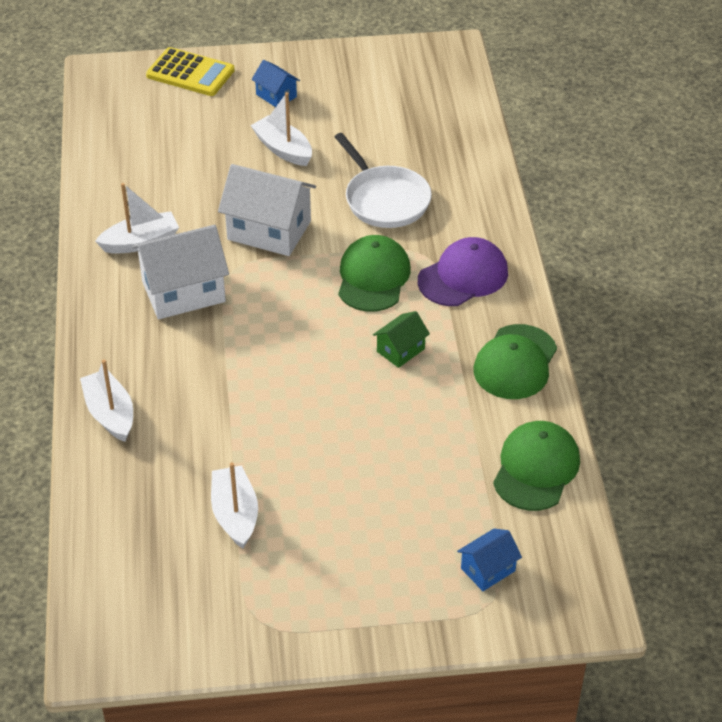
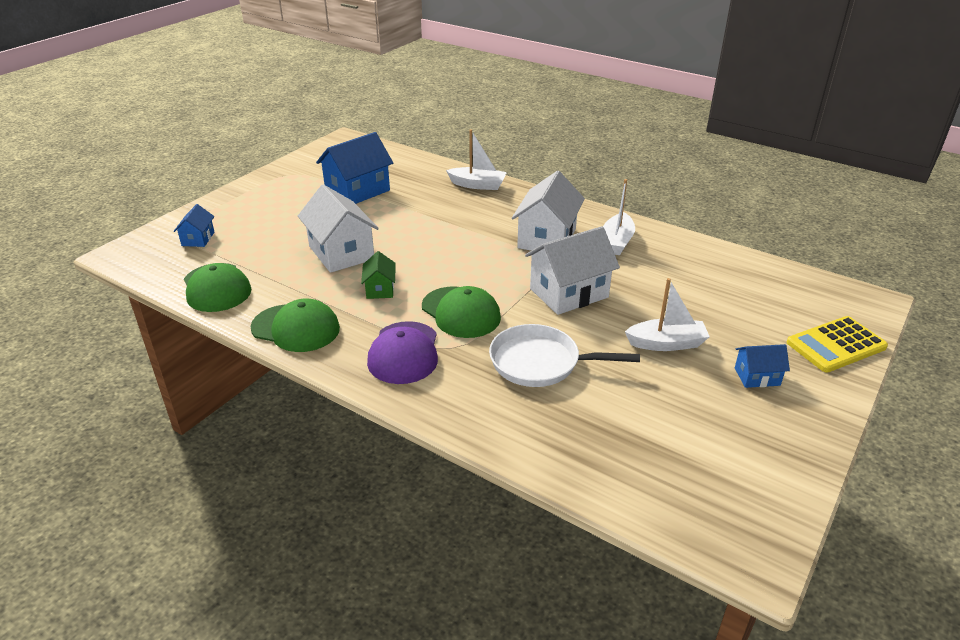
camera: 130 degrees right, 10 degrees down
white boat [211,462,258,549] -> blue house [316,132,393,204]
green cap [474,324,557,399] -> green cap turned 135 degrees clockwise [250,299,340,352]
none -> white house [298,184,379,273]

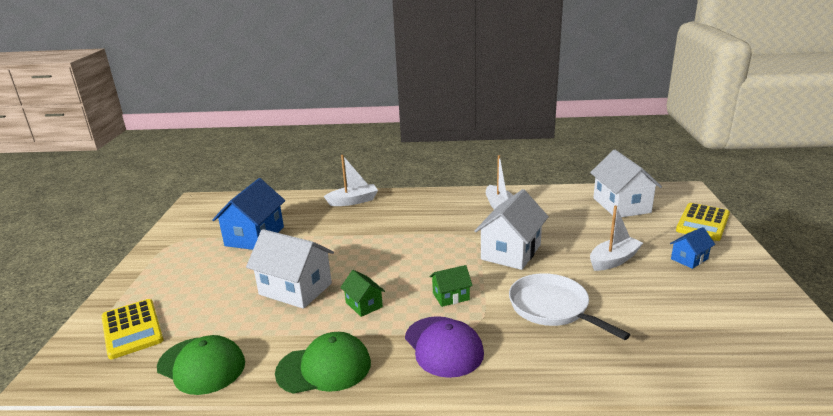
camera: 30 degrees left, 10 degrees down
blue house [174,204,214,247] -> yellow calculator [101,299,164,359]
green cap [422,286,501,338] -> green house [430,265,473,307]
white pan [489,324,640,387] -> white pan turned 75 degrees clockwise [509,273,630,340]
white house [512,171,585,251] -> white house moved to [590,150,662,217]

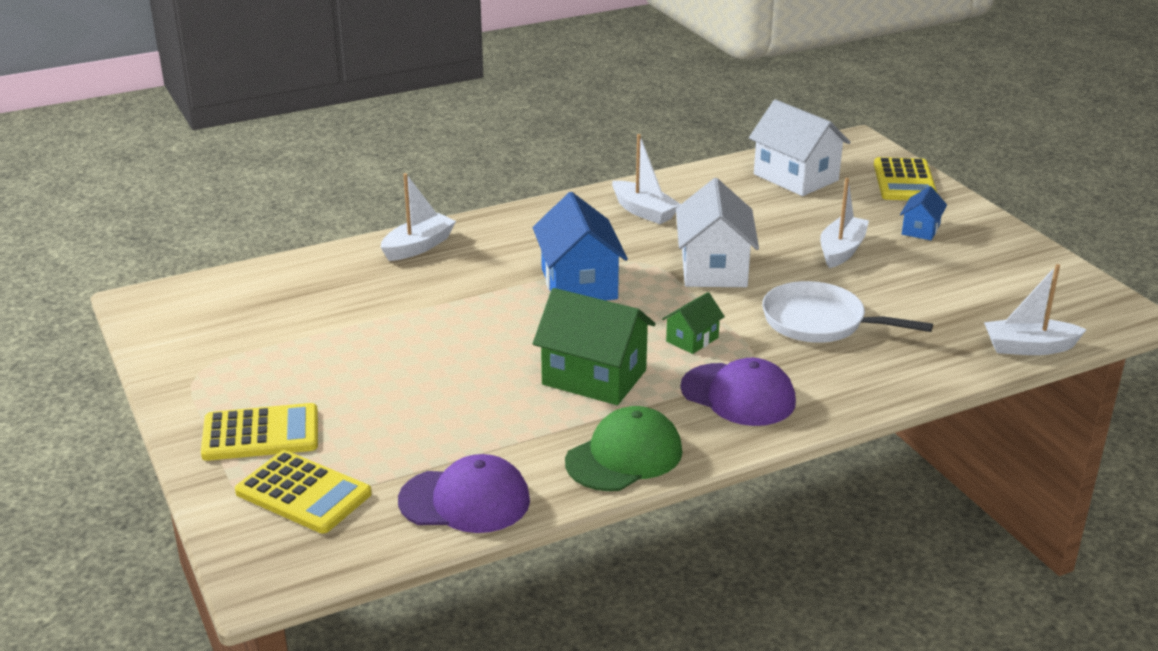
camera: 30 degrees left, 5 degrees up
green cap [157,335,245,395] -> purple cap [398,454,530,533]
blue house [212,178,285,250] -> blue house moved to [533,192,628,301]
white house [246,229,334,309] -> none
green house [340,270,385,317] -> green house [533,288,656,405], size x1.94
none -> yellow calculator [201,403,318,461]
none -> white boat [984,264,1087,355]

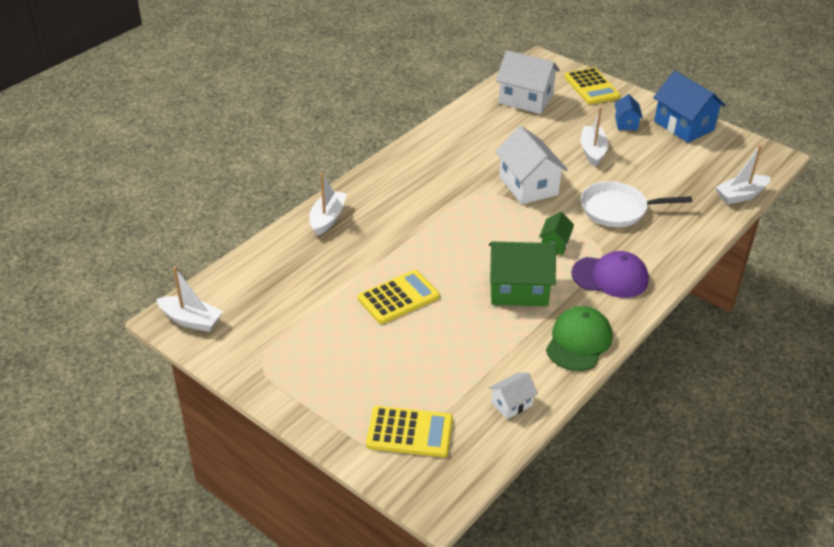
camera: 25 degrees left, 10 degrees up
yellow calculator [201,403,318,461] -> yellow calculator moved to [358,270,440,324]
purple cap [398,454,530,533] -> white house [489,372,538,419]
blue house [533,192,628,301] -> blue house moved to [653,71,726,143]
white boat [612,134,681,224] -> white boat moved to [156,267,223,332]

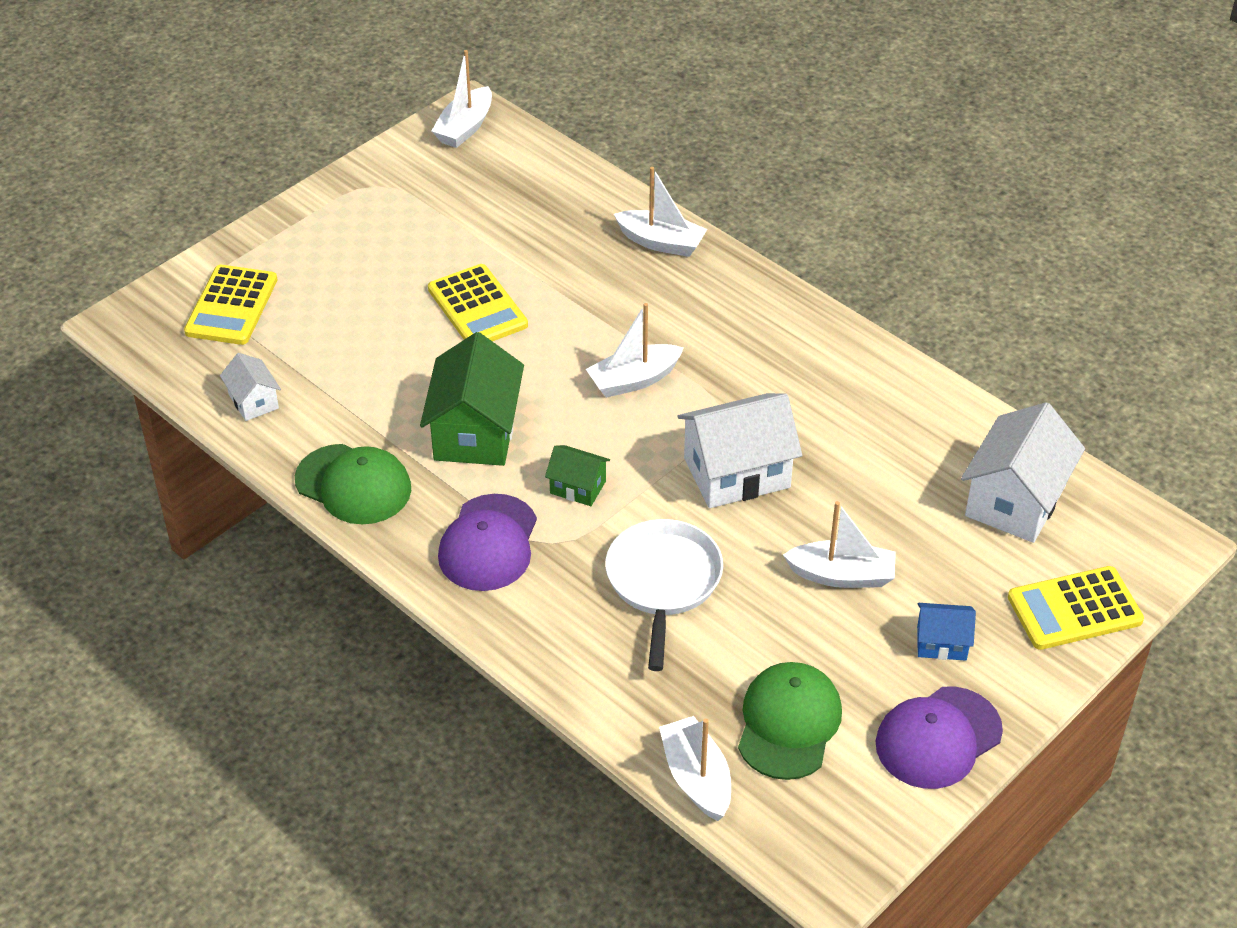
camera: 95 degrees right, 5 degrees up
blue house [653,71,726,143] -> purple cap [876,686,1003,789]
none -> white boat [586,303,684,398]
none -> green cap [738,662,842,780]

